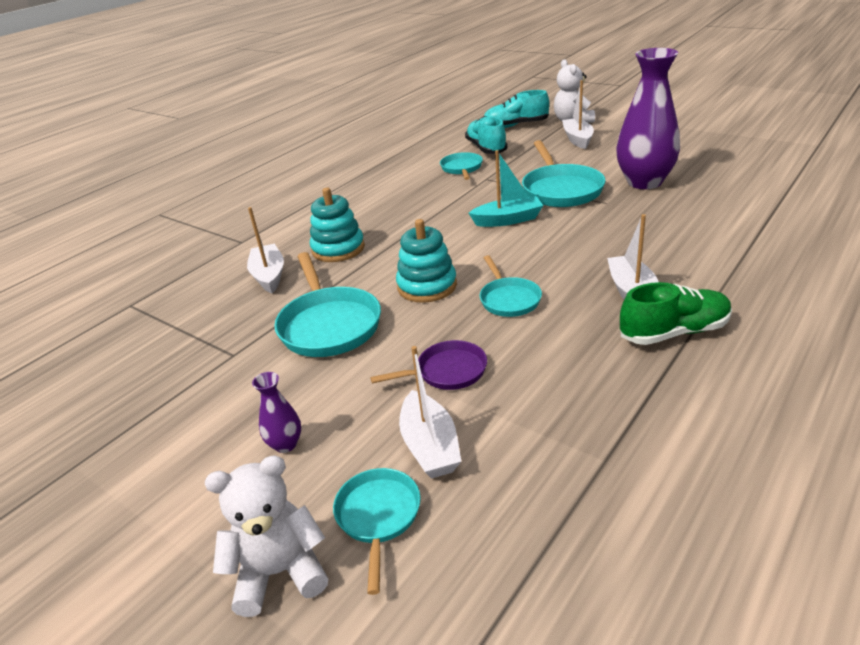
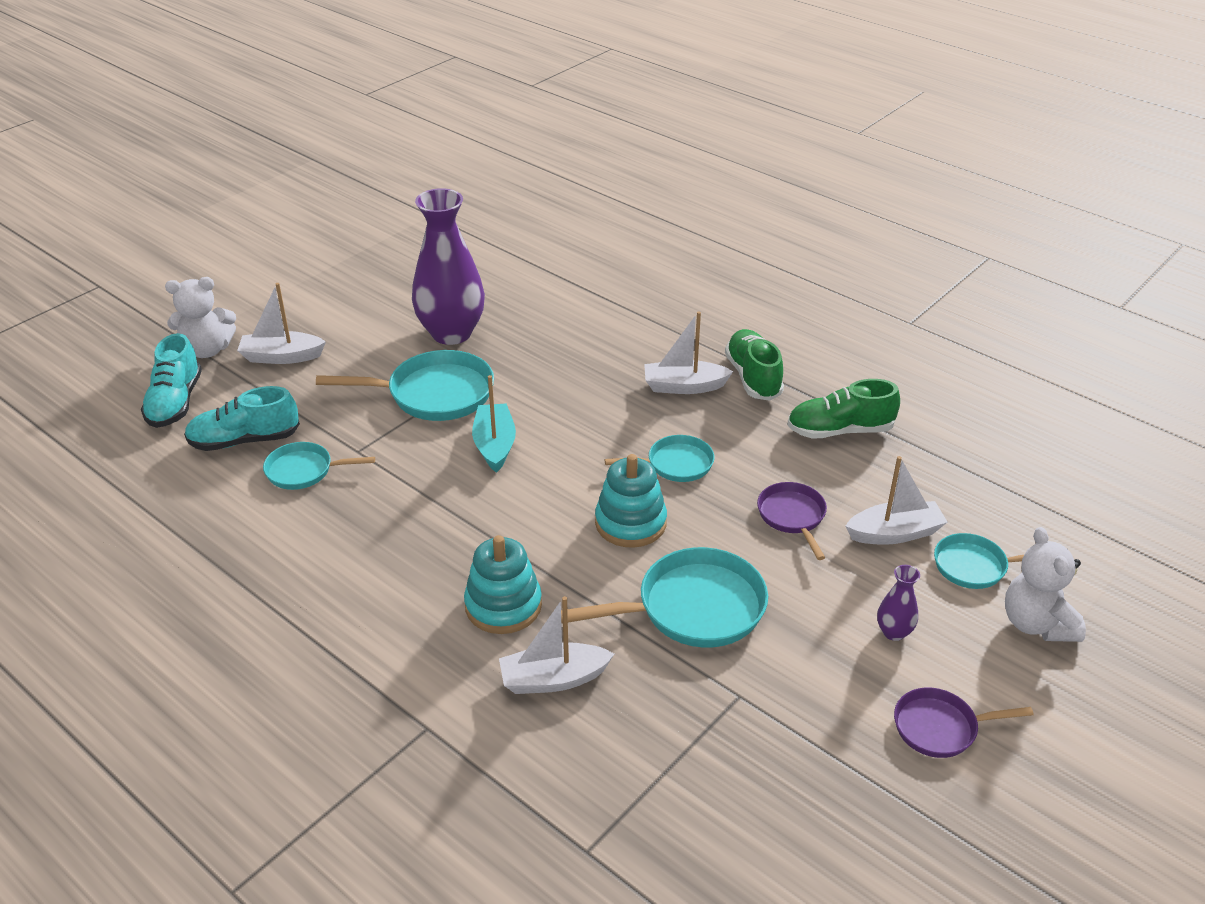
camera: 90 degrees left, 5 degrees up
none -> green shoe [787,379,900,439]
none -> purple pan [894,688,1034,758]

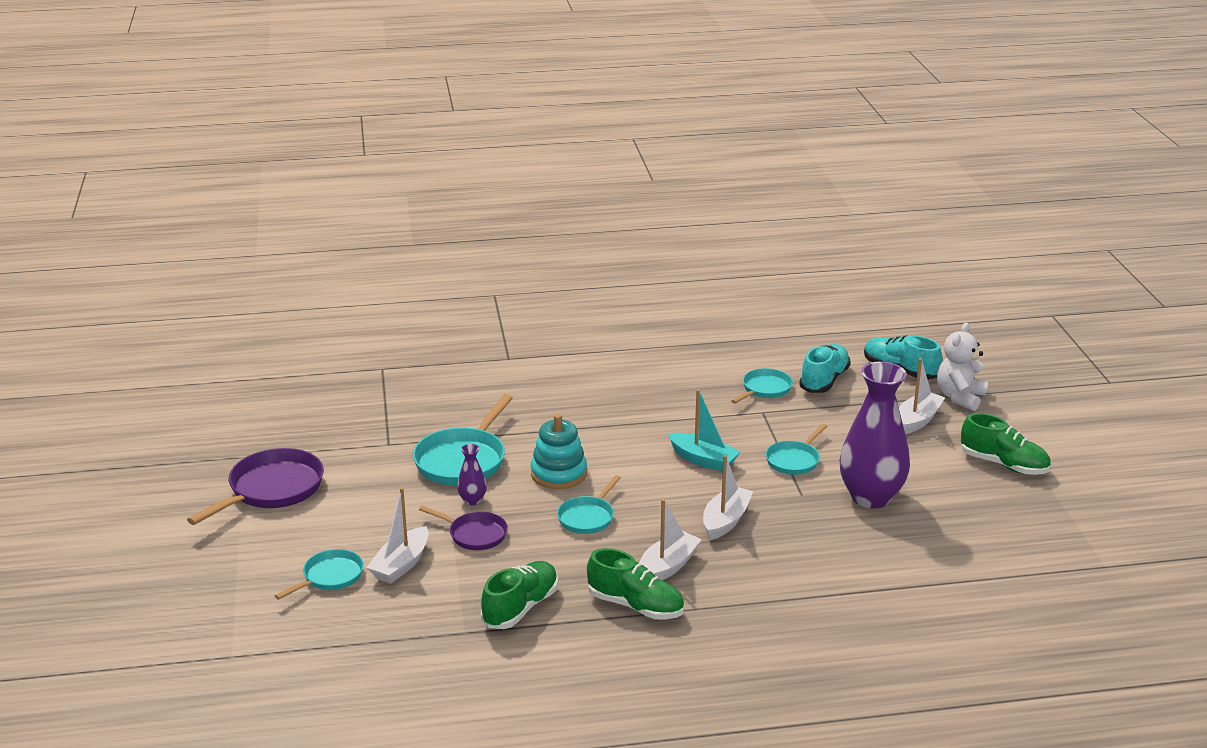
camera: 130 degrees right, 10 degrees down
turquoise pan [316,350,494,421] -> turquoise pan [766,424,827,475], size x0.59
turquoise stacking toy [464,535,542,634] -> none
white boat [499,596,614,694] -> white boat moved to [703,455,753,540]
purple vase [877,565,920,641] -> purple vase moved to [457,444,487,505]
purple pan [894,688,1034,758] -> purple pan [187,448,324,525], size x1.69
white teddy bear [1005,527,1086,642] -> none
none -> green shoe [961,413,1051,475]

